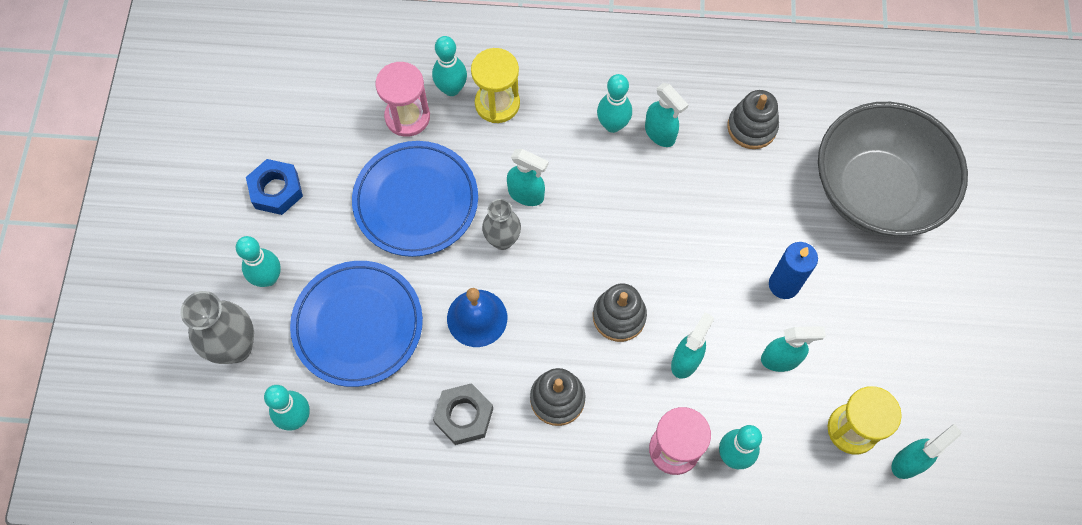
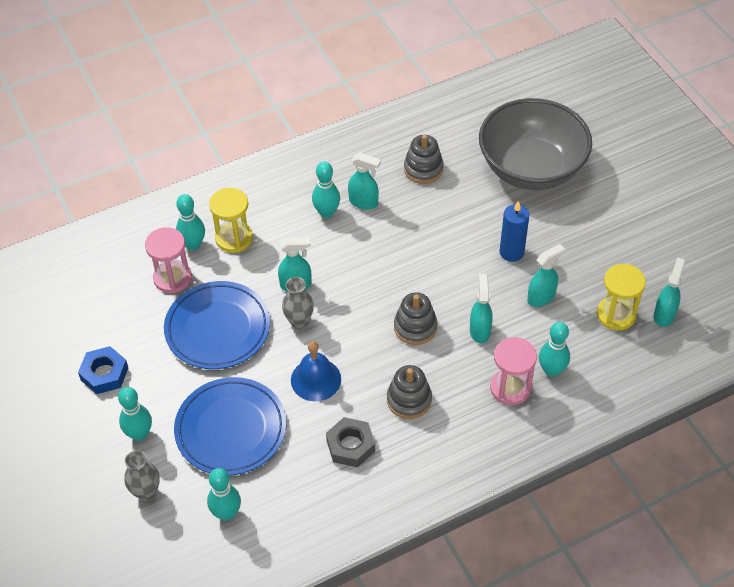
camera: 30 degrees left, 15 degrees down
grey vase [180,291,254,364] -> grey vase [124,450,160,501], size x0.66

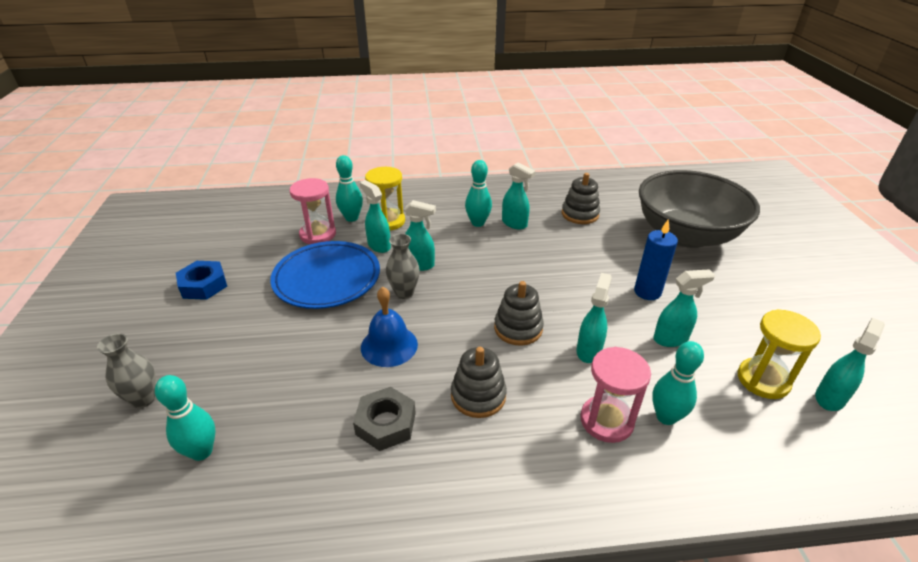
camera: 20 degrees right, 15 degrees down
turquoise bowling pin [118,387,152,441] -> none
blue plate [174,377,286,476] -> none
none -> turquoise spray bottle [360,180,391,253]

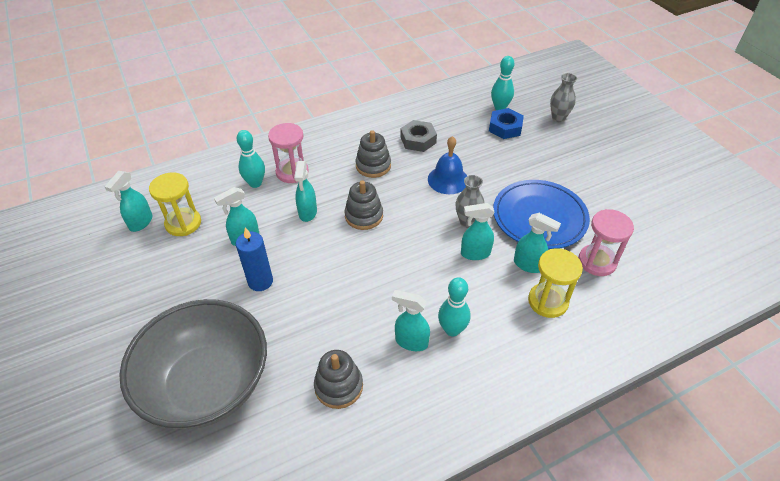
camera: 160 degrees right, 10 degrees up
blue nut [176,261,227,300] -> blue nut moved to [489,108,524,139]
turquoise bowling pin [336,155,363,222] -> none

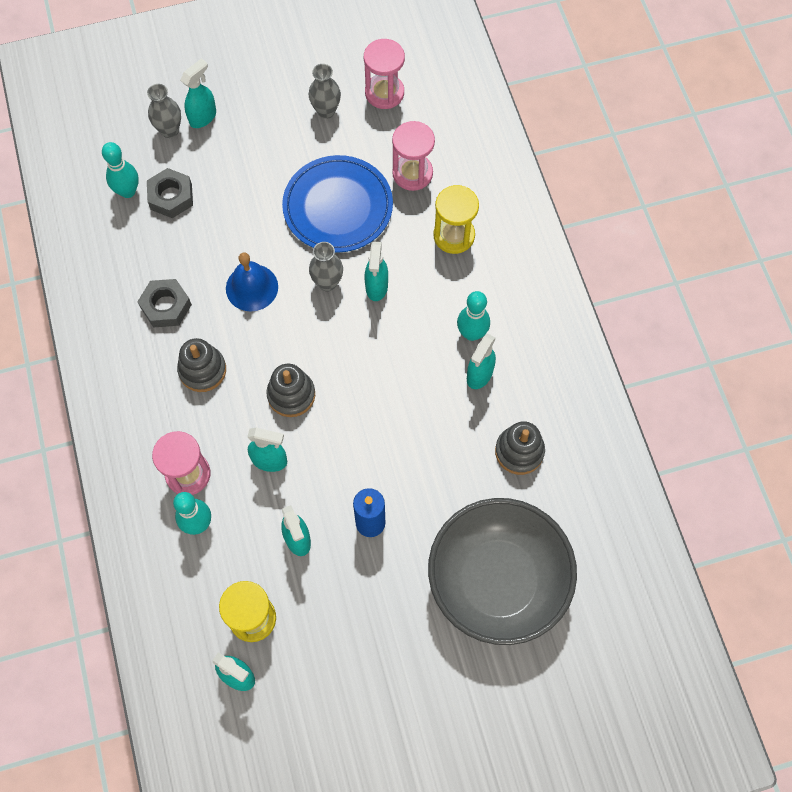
camera: 80 degrees left, 20 degrees up
blue nut [489,108,524,139] -> grey nut [147,168,193,218]
turquoise spray bottle [514,213,561,273] -> turquoise spray bottle moved to [180,58,216,128]
none -> grey vase [309,64,341,119]
none -> pink hourglass [364,39,405,109]

